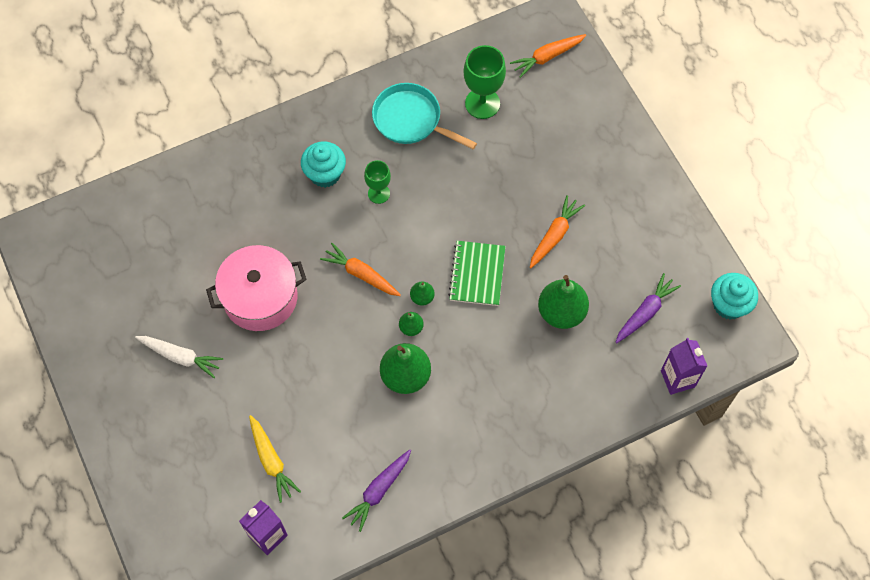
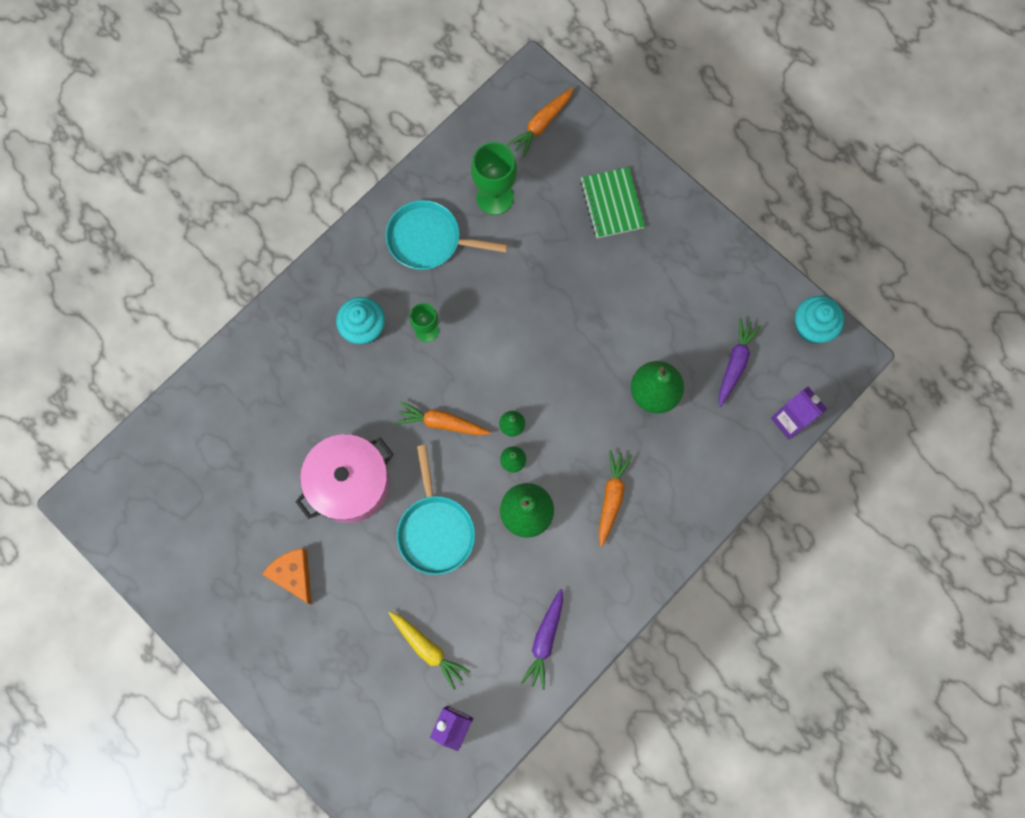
camera: 20 degrees left, 10 degrees up
white carrot [135,336,223,378] -> orange cheese [262,548,312,605]
green notebook [448,241,506,306] -> green notebook moved to [580,167,645,238]
orange carrot [530,195,585,268] -> orange carrot moved to [599,450,633,547]
none -> turquoise pan [397,445,475,575]

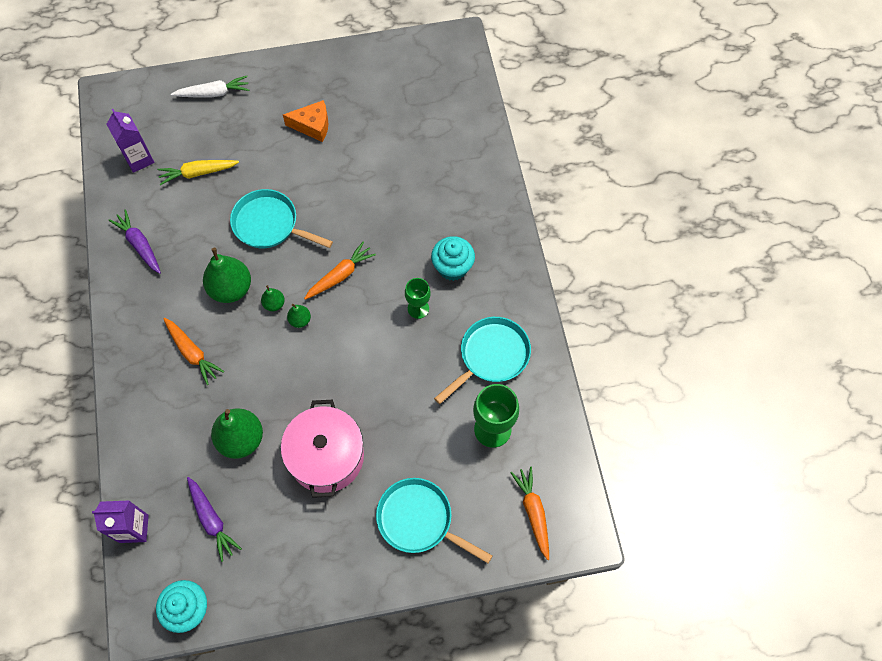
camera: 125 degrees right, 10 degrees down
pink pot [295,434,394,523] -> pink pot moved to [281,400,364,498]
green notebook [580,167,645,238] -> turquoise pan [376,478,493,563]
none -> white carrot [171,76,249,98]

